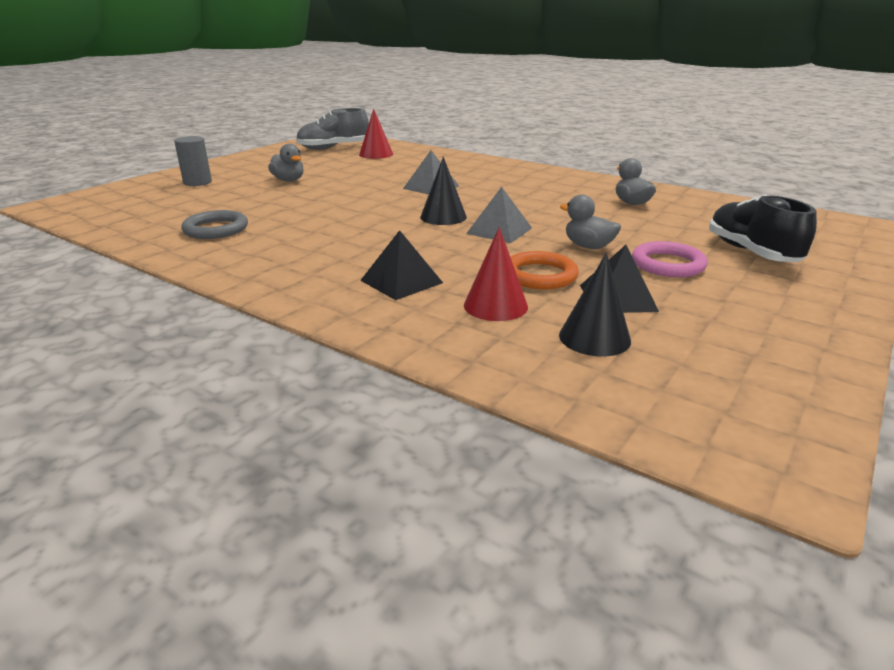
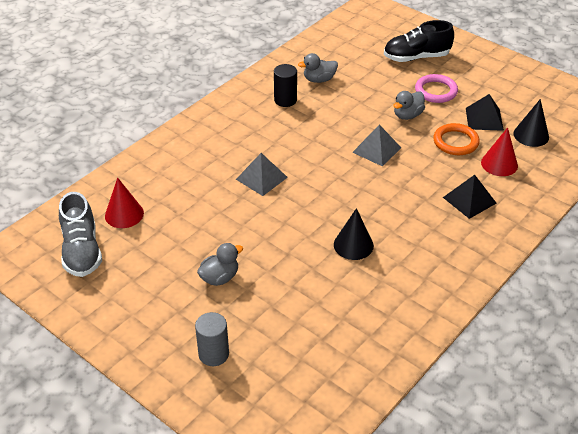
camera: 85 degrees left, 15 degrees up
grey ring [181,210,248,239] -> none
black cone [420,157,467,225] -> black cone moved to [334,208,374,260]
none -> black cylinder [274,64,297,107]

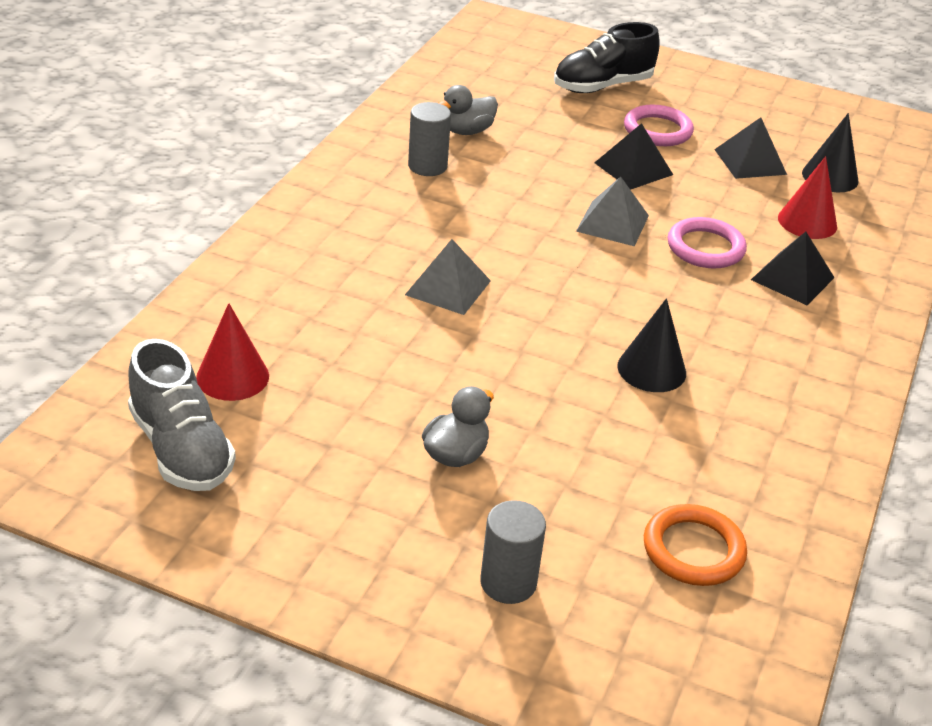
camera: 20 degrees left, 5 degrees down
black cylinder [274,64,297,107] -> grey cylinder [408,102,451,176]
grey duck [393,91,425,120] -> black pyramid [595,123,673,190]
orange ring [433,123,480,155] -> orange ring moved to [644,504,747,586]
none -> pink ring [668,217,747,269]

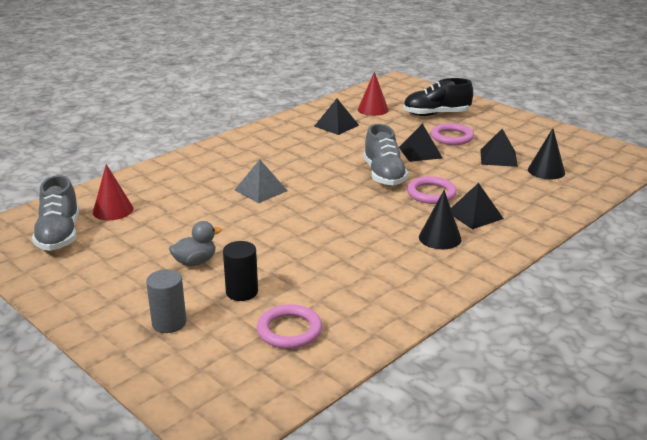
camera: 25 degrees right, 10 degrees down
grey cylinder [408,102,451,176] -> none
grey duck [438,85,498,135] -> black pyramid [314,99,359,135]
grey pyramid [576,176,649,246] -> grey shoe [364,124,408,186]
black cone [617,298,686,392] -> black cone moved to [419,190,461,249]
orange ring [644,504,747,586] -> pink ring [257,304,322,349]
red cone [778,156,837,239] -> red cone moved to [358,72,389,116]
none -> black cylinder [223,241,258,301]

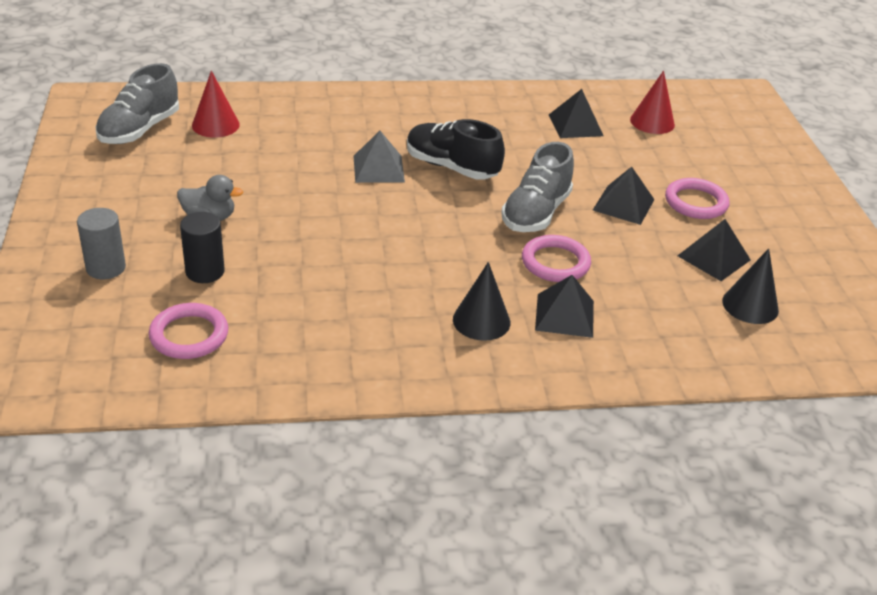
camera: 35 degrees right, 10 degrees up
black shoe [403,78,473,116] -> black shoe moved to [407,119,505,180]

